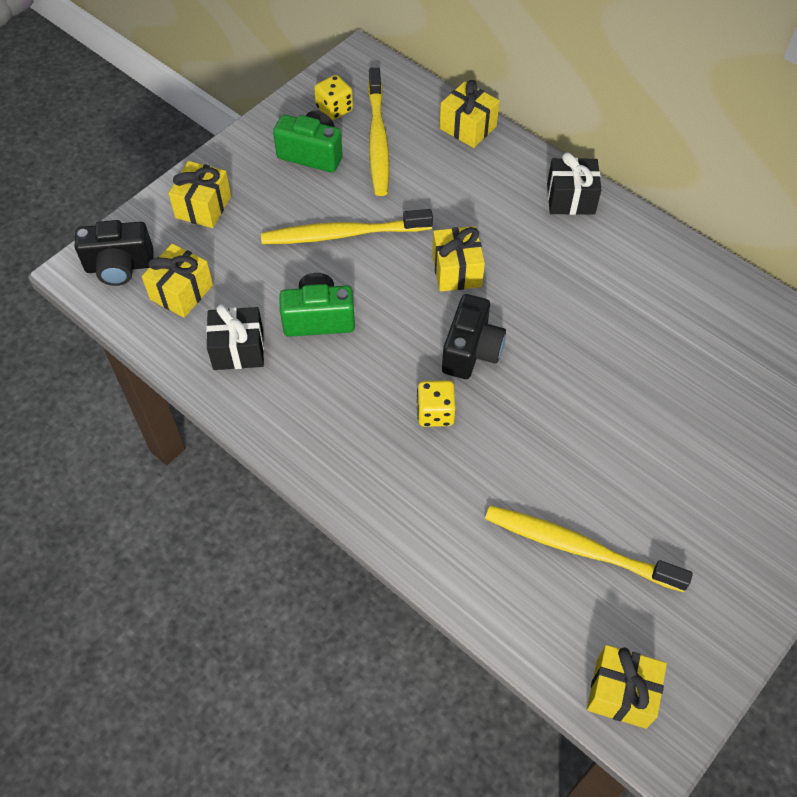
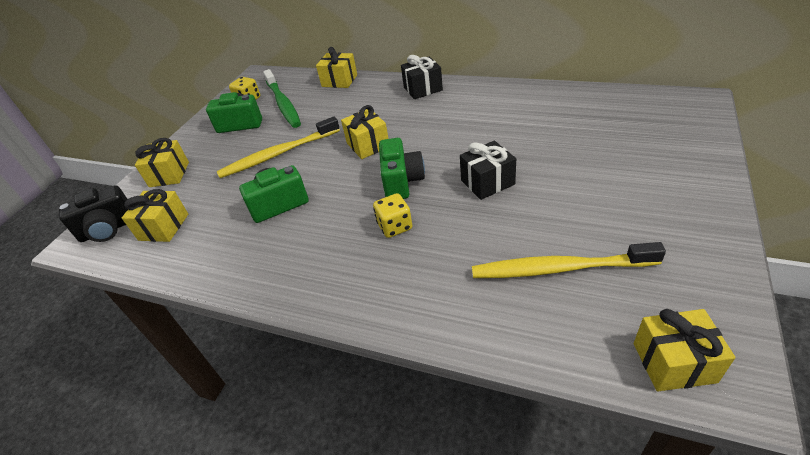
camera: 15 degrees left, 15 degrees down
black gift [206,304,264,370] -> black gift moved to [460,141,516,200]
yellow toothbrush [368,68,389,196] -> green toothbrush [263,69,301,128]
black camera [442,294,506,379] -> green camera [379,138,425,199]

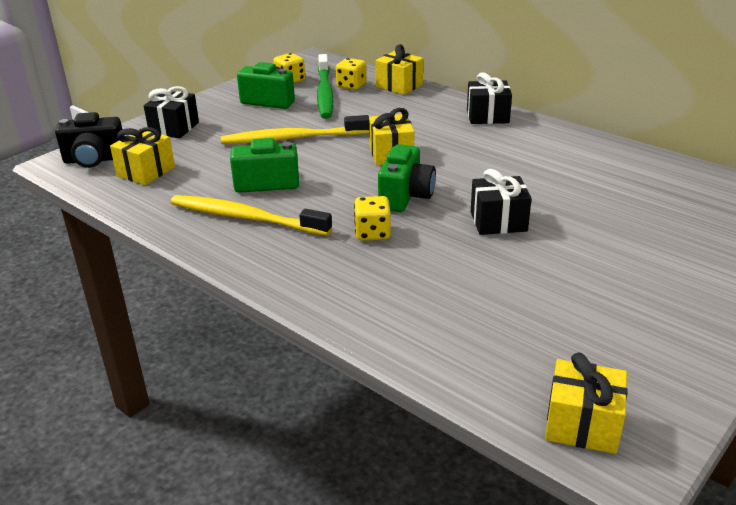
camera: 15 degrees right, 10 degrees down
yellow gift [135,138,189,187] -> black gift [144,86,199,138]
yellow toothbrush [472,242,666,278] -> yellow toothbrush moved to [171,195,332,236]
none -> yellow dice [336,58,367,90]

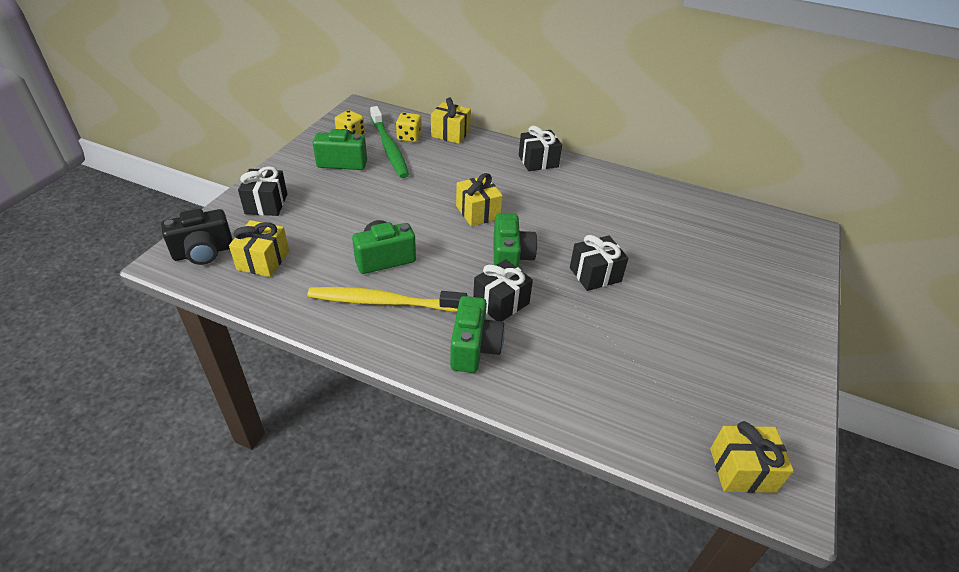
camera: 20 degrees left, 10 degrees up
yellow toothbrush [221,115,369,144] -> none
yellow dice [354,196,391,241] -> black gift [473,259,533,322]
none -> green camera [450,296,505,373]

